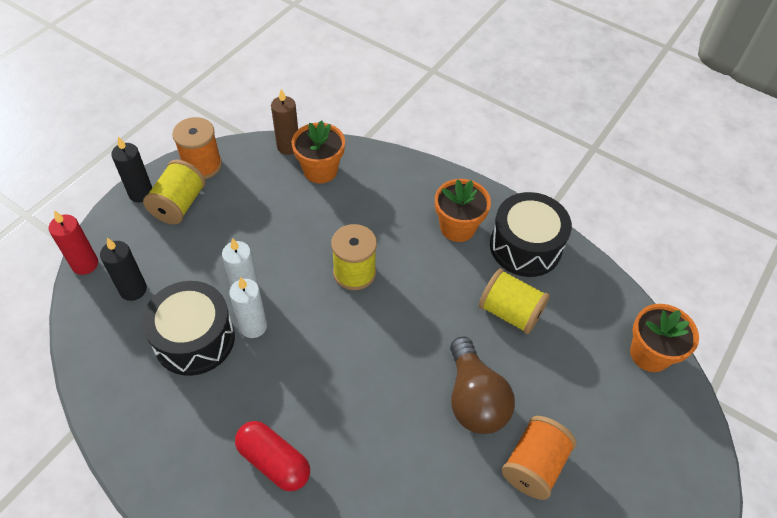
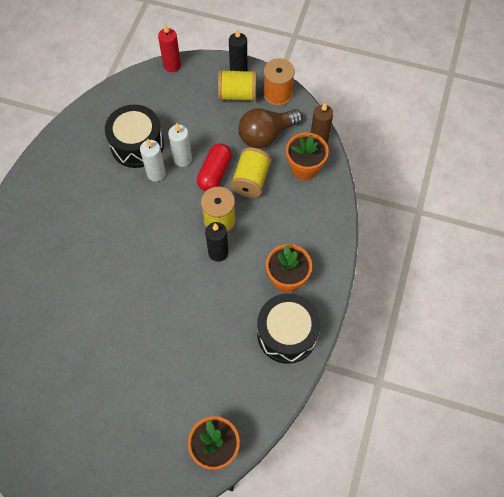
camera: 75 degrees right, 10 degrees up
black candle [100,238,147,301] -> black candle moved to [205,222,228,262]
red capsule [235,421,310,491] -> red capsule moved to [197,143,232,191]
brown light bulb [450,337,515,434] -> brown light bulb moved to [238,108,303,148]
yellow spool [479,269,550,334] -> yellow spool moved to [230,147,271,198]
orange spool [502,416,576,500] -> none

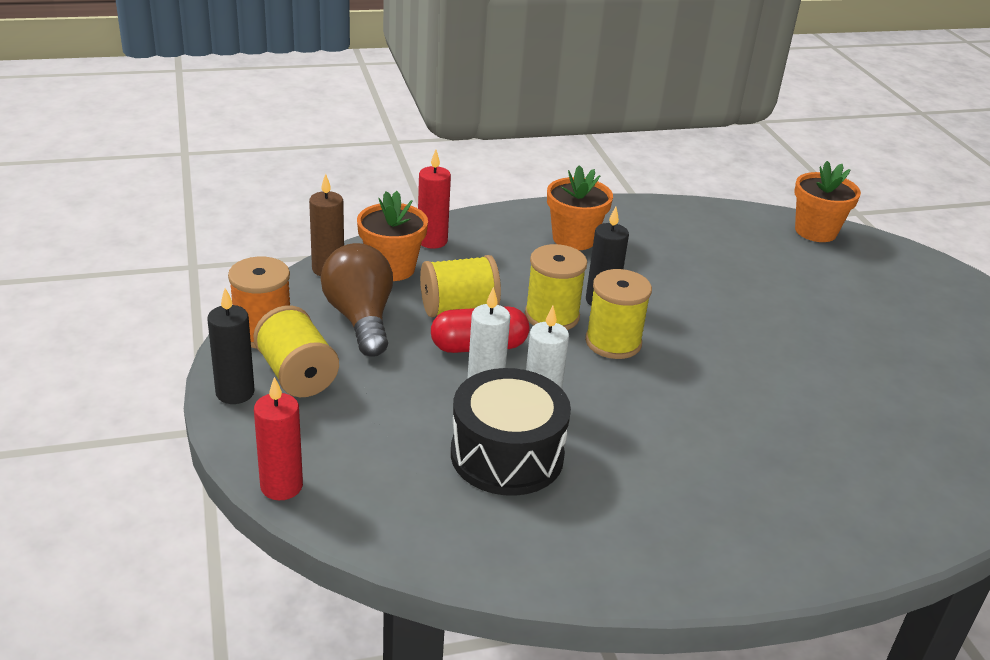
camera: 125 degrees left, 30 degrees down
brown light bulb [238,108,303,148] -> brown light bulb turned 135 degrees counterclockwise [321,243,393,357]
black drum [257,293,321,364] -> none
none -> red candle [418,150,451,249]
none -> yellow spool [585,269,652,359]

